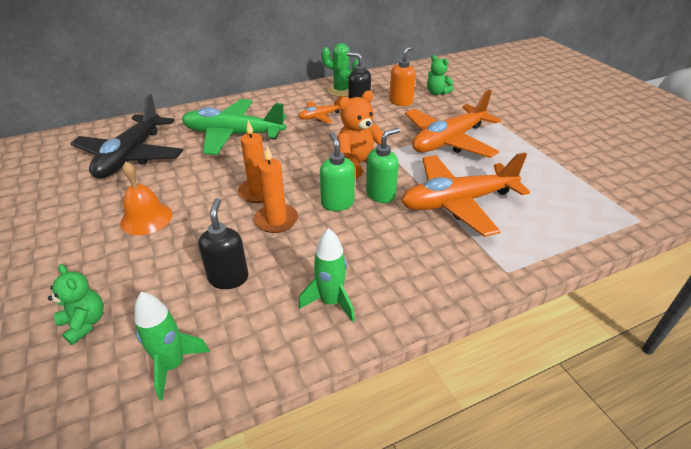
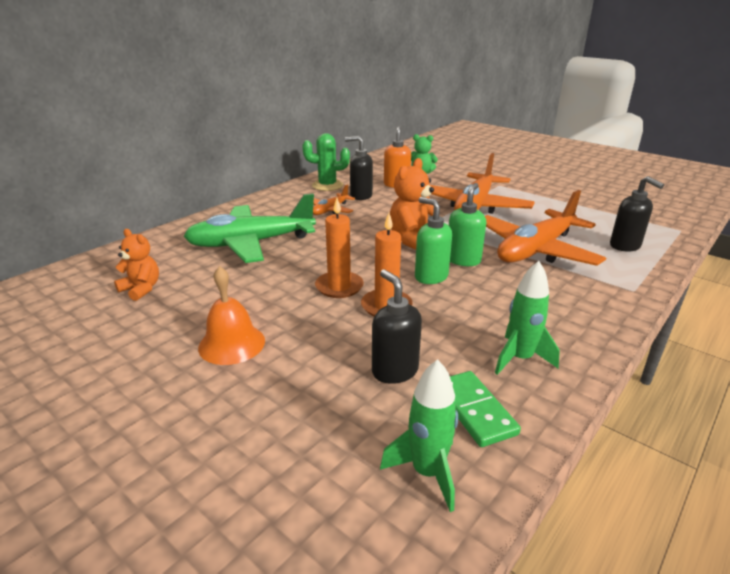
camera: 25 degrees left, 10 degrees down
green teddy bear [48,264,104,345] -> none
black plane [70,94,184,179] -> orange teddy bear [114,229,159,301]
none -> green domino [450,371,521,447]
none -> black soap dispenser [610,176,664,252]

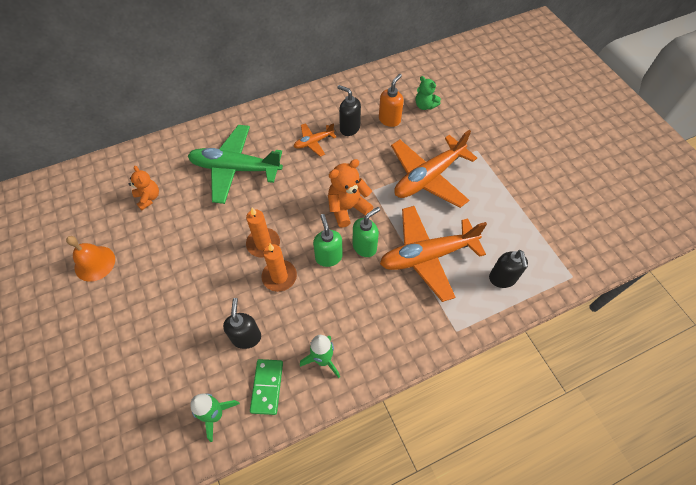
camera: 25 degrees right, 30 degrees up
orange bell [198,266,265,365] -> orange bell moved to [66,236,115,282]
green cactus [302,133,350,191] -> none

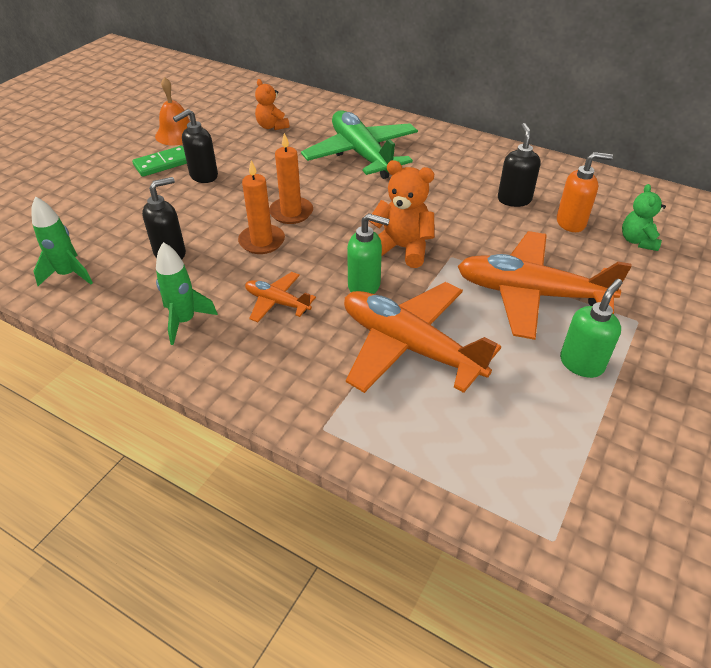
camera: 55 degrees right, 15 degrees down
orange teddy bear [128,166,159,210] -> orange teddy bear turned 120 degrees clockwise [255,79,289,130]
green domino [250,359,283,415] -> green domino moved to [132,146,187,177]
orange plane [294,123,336,156] -> orange plane moved to [245,272,316,322]
green soap dispenser [313,214,343,267] -> green soap dispenser moved to [560,279,623,378]
black soap dispenser [489,250,528,288] -> black soap dispenser moved to [173,109,218,183]

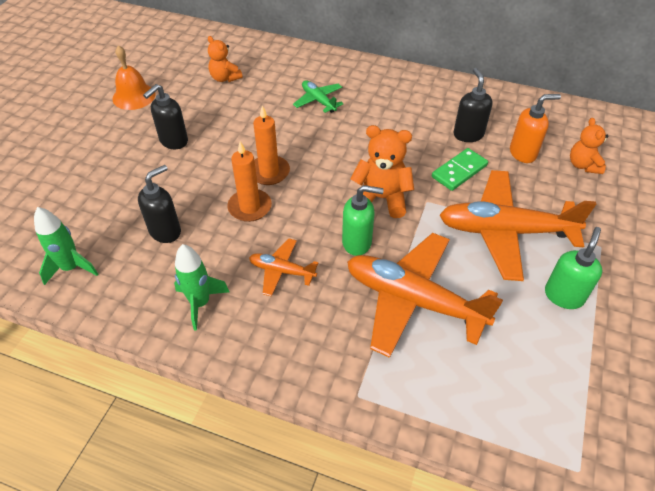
camera: 10 degrees left, 5 degrees up
green domino [132,146,187,177] -> green domino moved to [432,148,488,191]
green plane [301,111,418,179] -> green plane [293,80,343,113], size x0.48
green teddy bear [622,184,666,251] -> orange teddy bear [570,118,609,174]

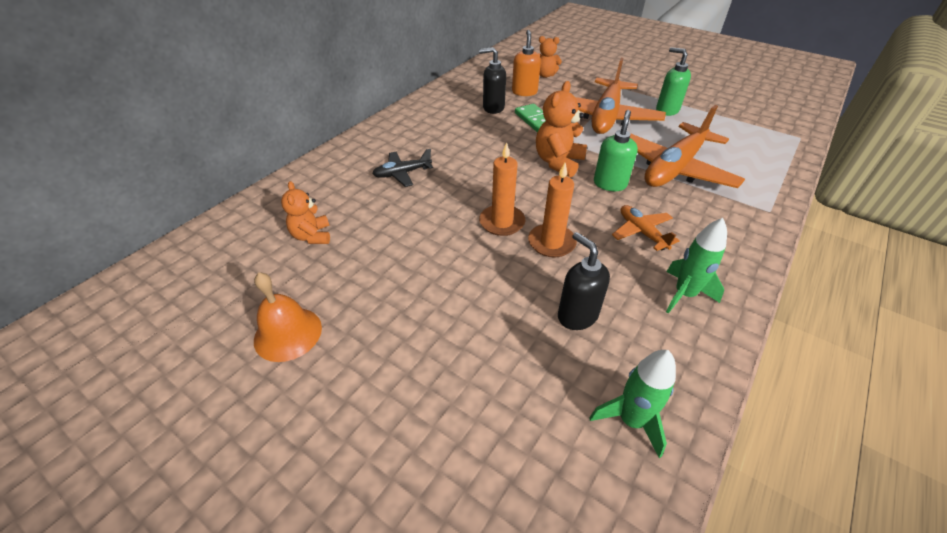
camera: 75 degrees left, 5 degrees down
black soap dispenser [143,84,188,149] -> none
orange teddy bear [208,36,243,82] -> orange teddy bear turned 105 degrees clockwise [281,181,330,244]
orange plane [249,238,318,297] -> orange plane turned 120 degrees clockwise [612,205,680,251]
green plane [293,80,343,113] -> black plane [372,149,433,187]

